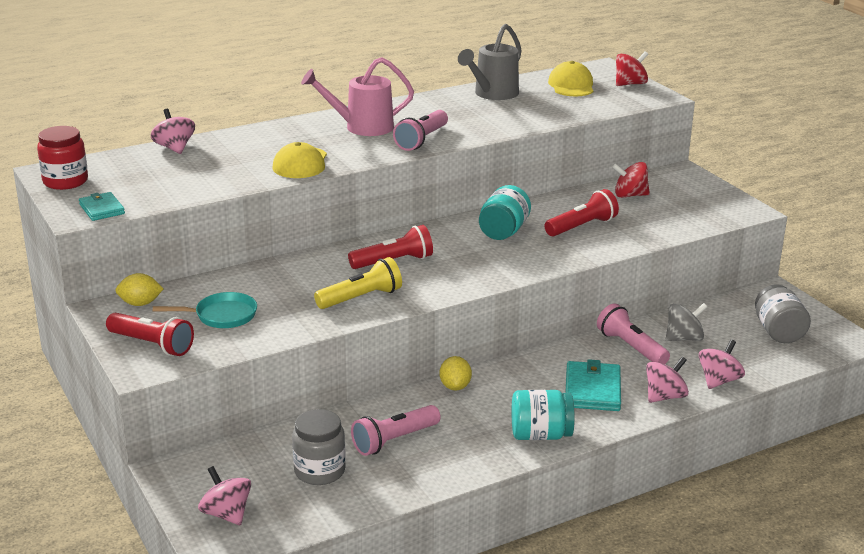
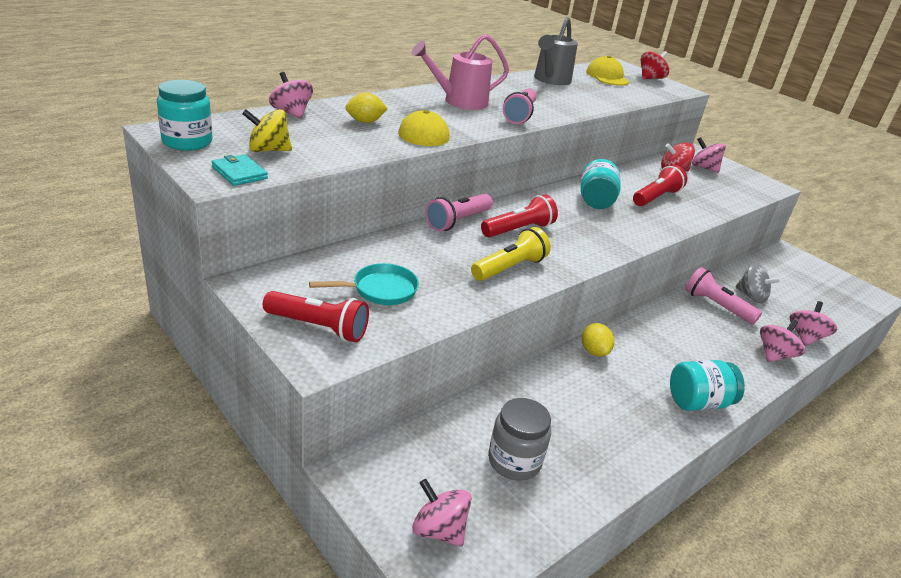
camera: 15 degrees left, 5 degrees up
red jar [37,126,88,190] -> turquoise jar [157,80,213,151]
yellow lemon [115,273,164,306] -> yellow lemon moved to [345,93,388,123]
pink flashlight [351,405,441,456] -> pink flashlight moved to [425,194,493,231]
turquoise wallet [565,359,621,411] -> none
grey spinning top [666,303,707,341] -> grey spinning top turned 75 degrees clockwise [736,263,781,303]
grey jar [755,284,811,343] -> none
none -> yellow spinning top [242,109,292,152]
none -> pink spinning top [692,137,726,173]

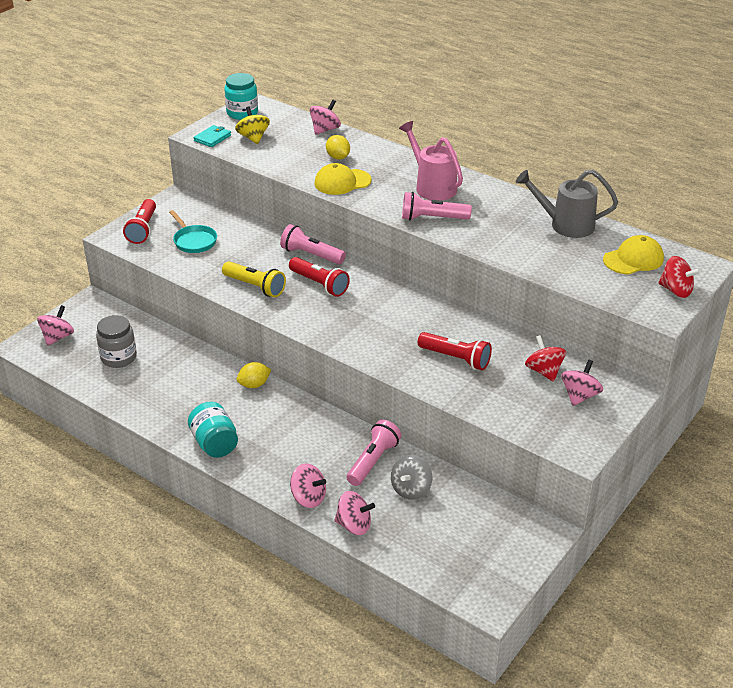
camera: 80 degrees right, 5 degrees up
turquoise jar [581,159,621,209] -> none

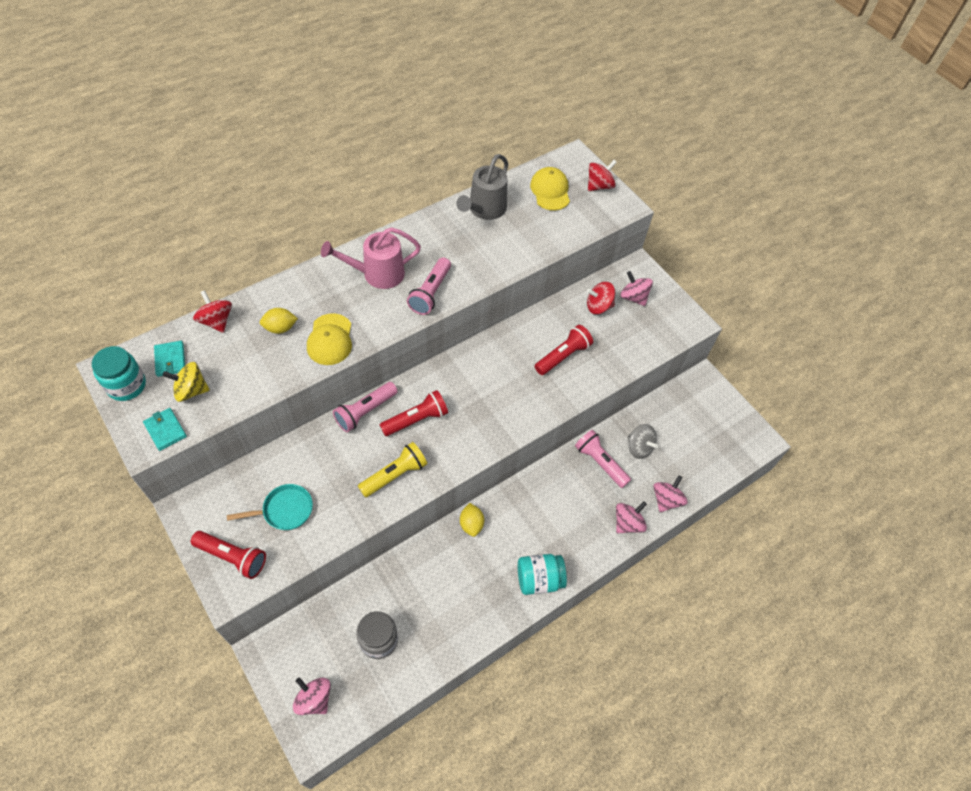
camera: 75 degrees left, 20 degrees up
pink spinning top [310,100,341,135] -> red spinning top [193,290,232,333]
none -> turquoise wallet [154,341,185,377]

